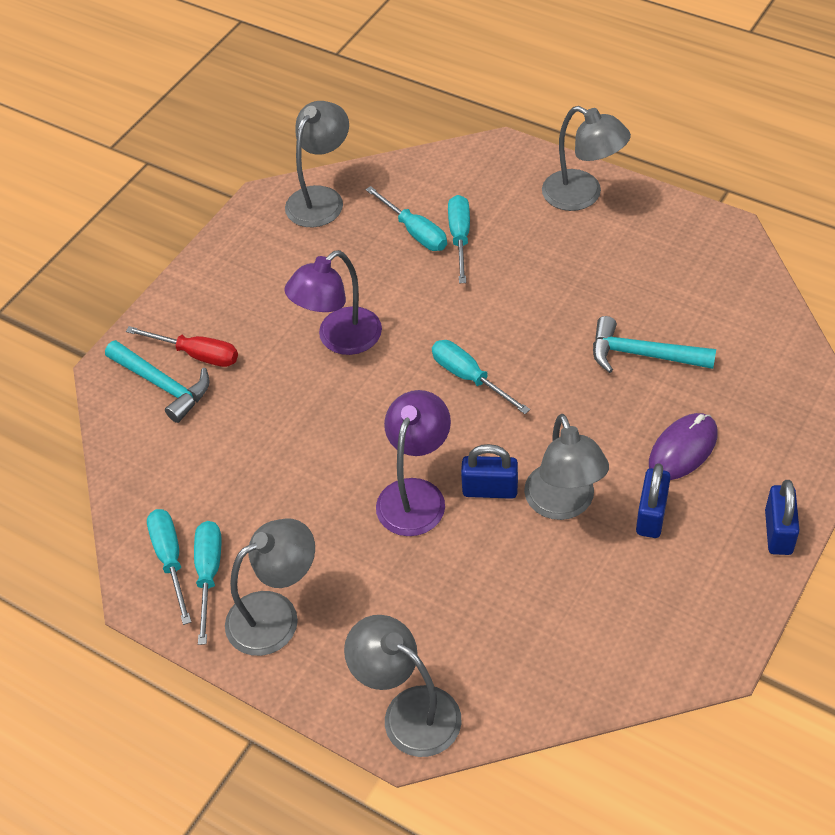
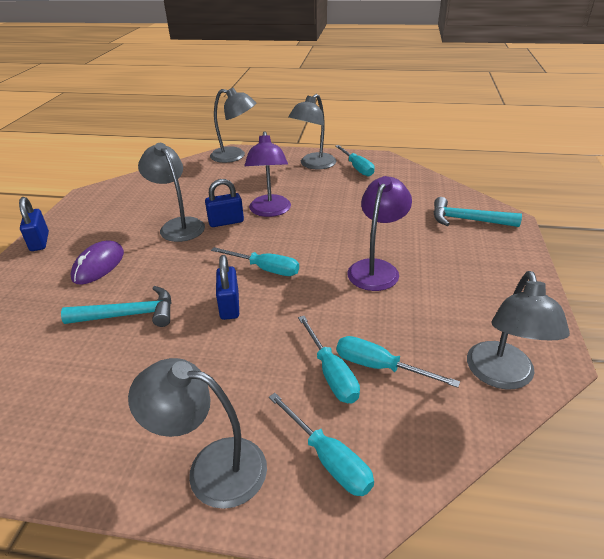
camera: 155 degrees right, 15 degrees down
red screwdriver [126,326,238,367] -> none
turquoise screwdriver [147,509,191,625] -> turquoise screwdriver moved to [269,393,374,496]
blue padlock [636,463,671,538] -> blue padlock moved to [216,255,239,320]

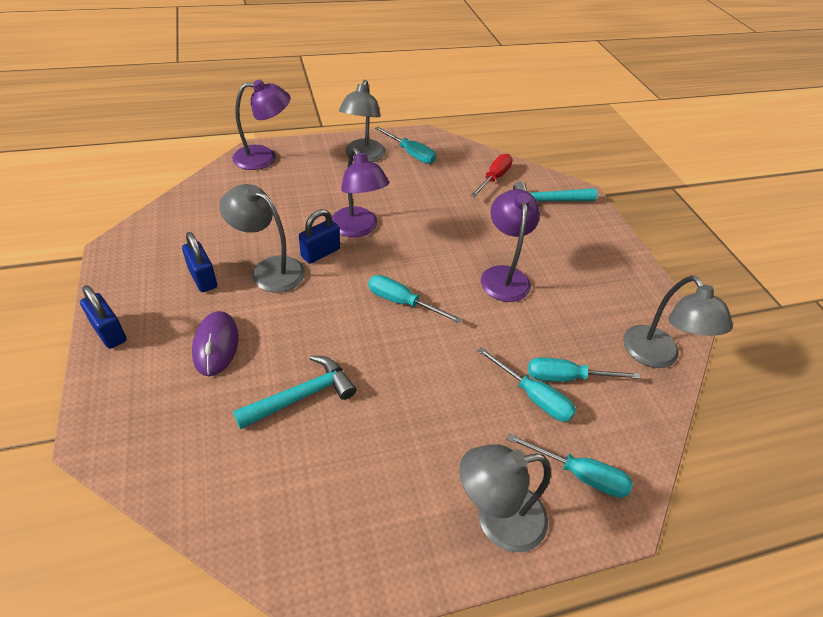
camera: 30 degrees left, 10 degrees up
grey lamp [210,88,256,163] -> purple lamp [232,79,291,170]
turquoise screwdriver [211,247,299,276] -> turquoise screwdriver turned 150 degrees counterclockwise [369,275,462,324]
blue padlock [216,255,239,320] -> blue padlock moved to [182,232,217,292]
none -> red screwdriver [470,154,513,198]

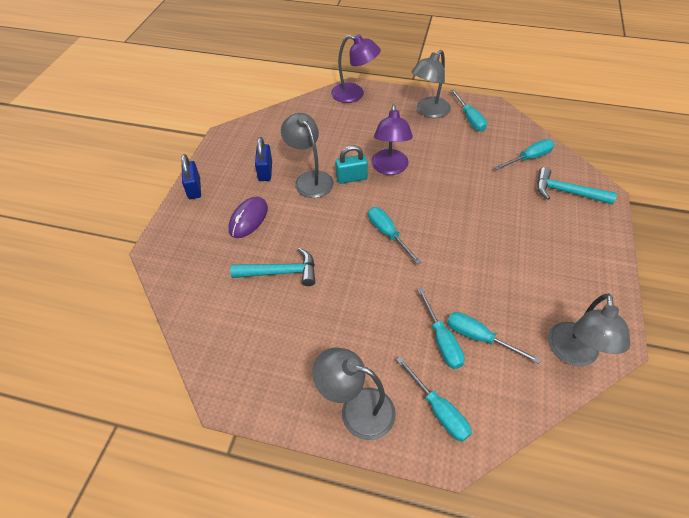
camera: 35 degrees right, 5 degrees up
blue padlock [299,209,340,264] -> turquoise padlock [336,145,368,184]
red screwdriver [470,154,513,198] -> turquoise screwdriver [494,139,554,170]
purple lamp [481,189,540,302] -> none

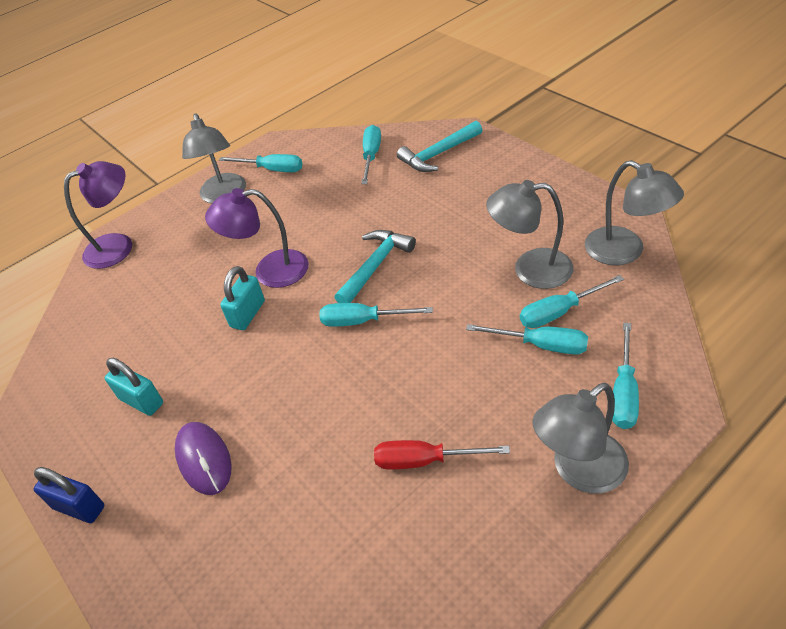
camera: 50 degrees left, 5 degrees down
turquoise hammer [230,248,315,286] -> turquoise hammer moved to [335,230,416,303]
blue padlock [255,137,272,181] -> turquoise padlock [105,358,163,416]
grey lamp [281,113,334,198] -> grey lamp moved to [486,180,573,289]
purple lamp [371,104,413,175] -> purple lamp turned 135 degrees clockwise [205,188,309,288]
turquoise screwdriver [396,357,472,442] -> turquoise screwdriver turned 105 degrees clockwise [612,323,639,429]
none -> red screwdriver [374,440,510,470]

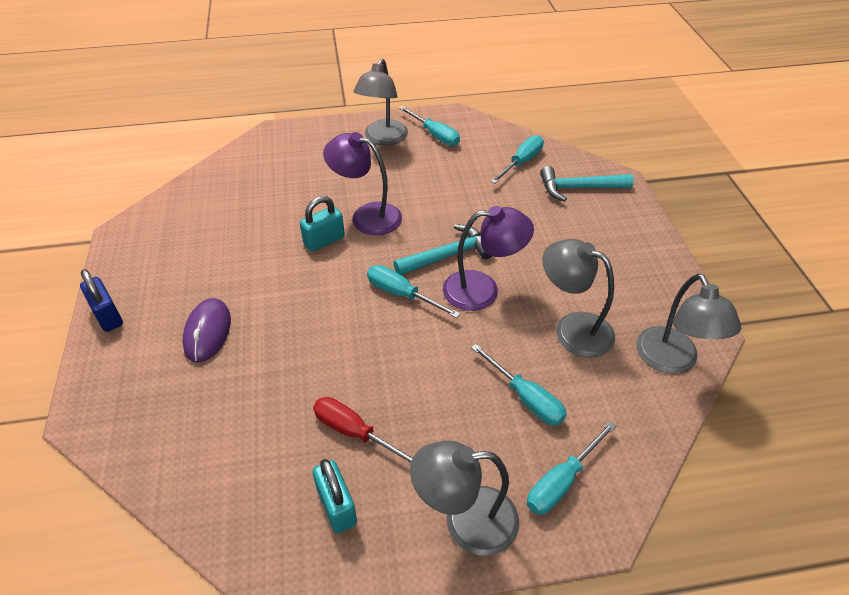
camera: 25 degrees right, 0 degrees up
purple lamp [64,161,132,269] -> purple lamp moved to [443,206,534,311]
turquoise padlock [105,358,163,416] -> turquoise padlock moved to [312,459,357,533]
turquoise screwdriver [520,275,624,328] -> none

